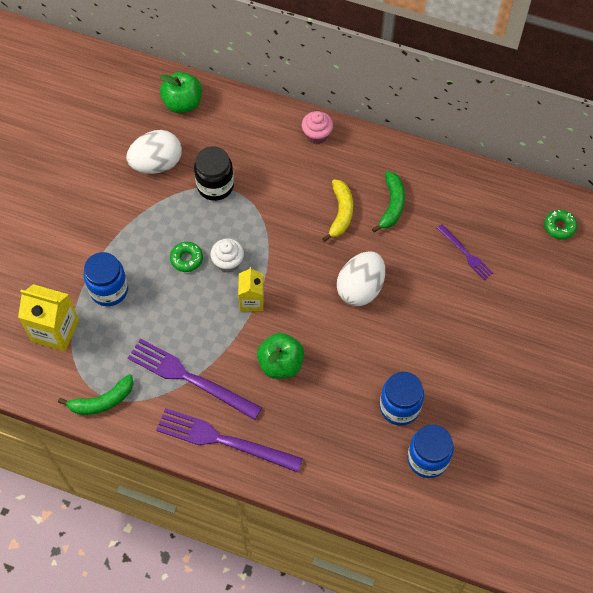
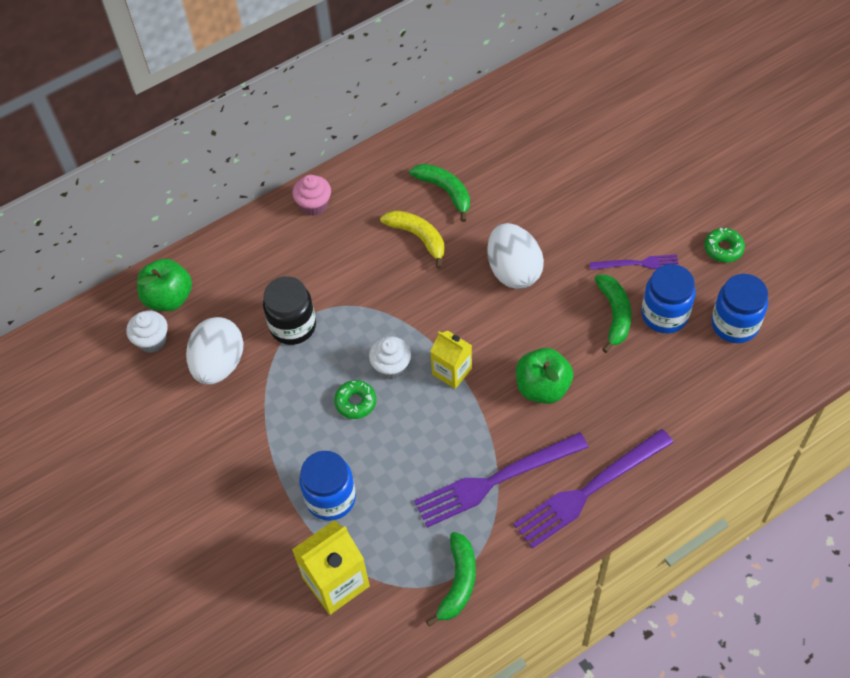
camera: 50 degrees left, 5 degrees down
purple fork [437,224,493,280] -> purple fork moved to [590,255,678,270]
green donut [544,210,577,240] -> green donut moved to [704,228,745,263]
none -> white cupcake [126,310,168,353]
none -> green banana [595,275,632,353]

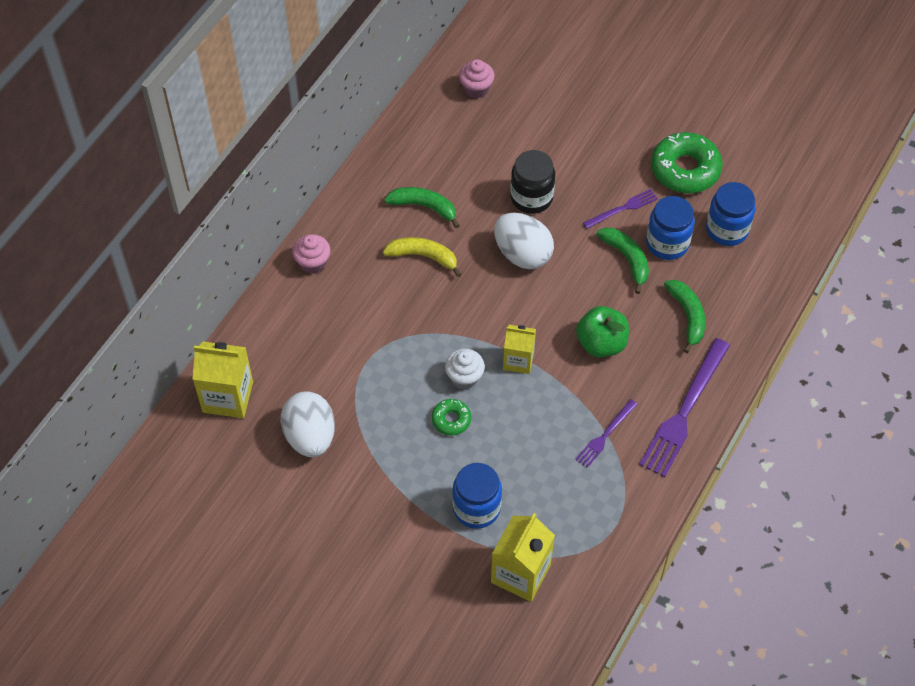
camera: 30 degrees left, 0 degrees up
white cupcake [126,310,168,353] -> none
green apple [137,259,192,311] -> yellow carton [192,342,253,418]
black jar [263,276,316,345] -> black jar moved to [510,150,555,214]
purple fork [414,432,589,528] -> purple fork [575,399,638,468], size x0.53
green banana [426,532,476,627] -> green banana moved to [664,280,705,353]
green donut [704,228,745,263] -> green donut [651,132,722,193], size x1.94
none -> pink cupcake [459,59,495,98]

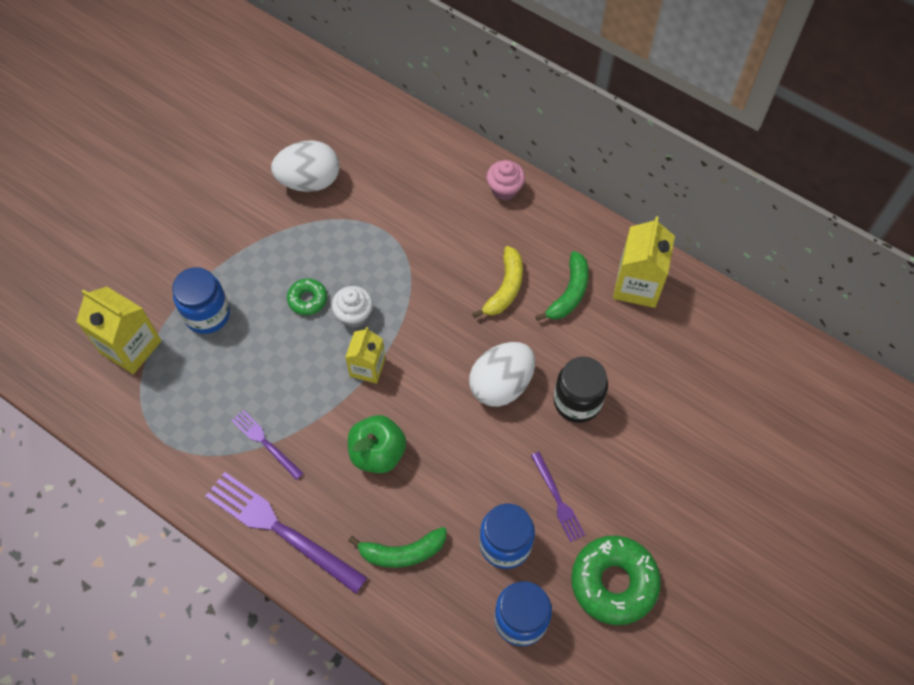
camera: 95 degrees right, 5 degrees up
yellow carton [192,342,253,418] -> yellow carton moved to [613,216,675,308]
pink cupcake [459,59,495,98] -> none
green banana [596,228,649,294] -> none

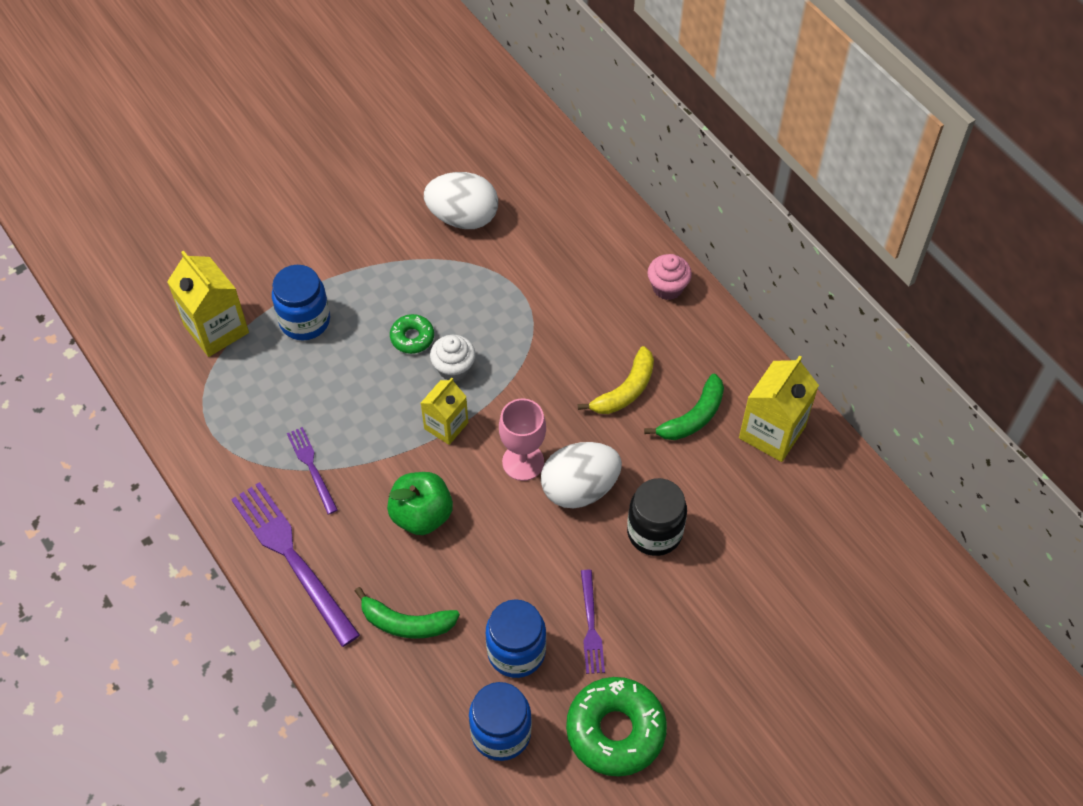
camera: 20 degrees right, 5 degrees down
none -> pink goblet [499,398,546,481]

